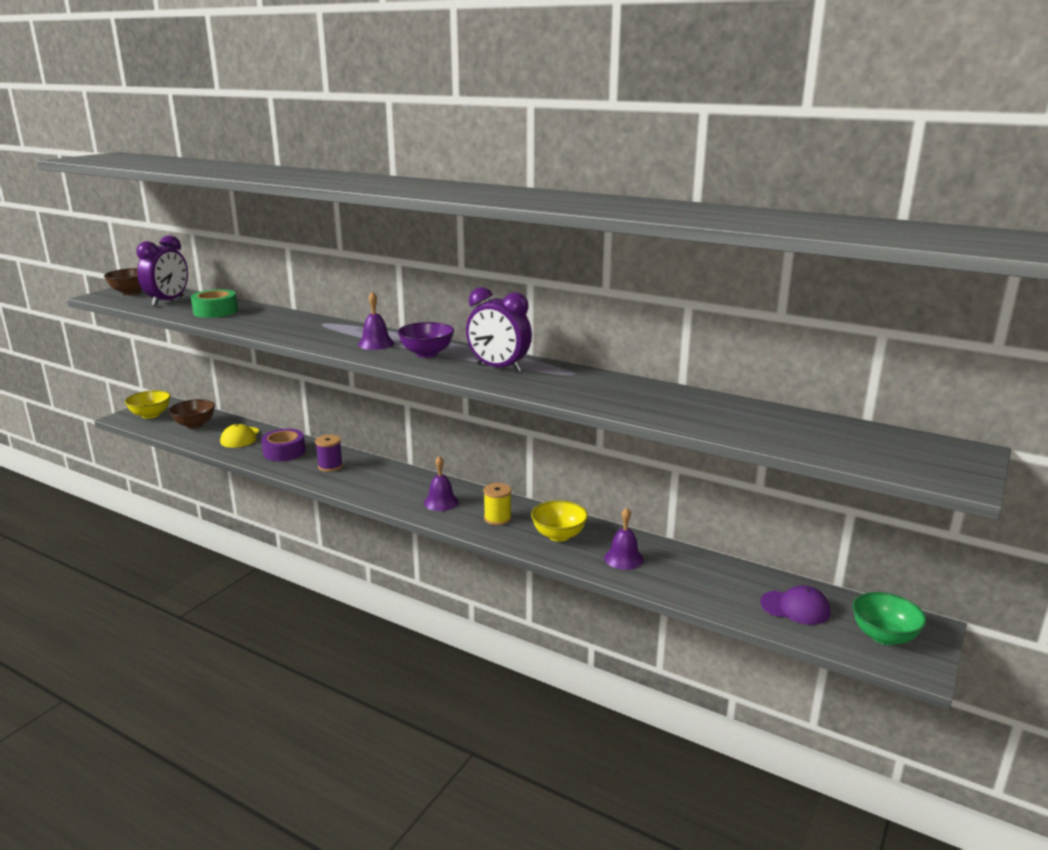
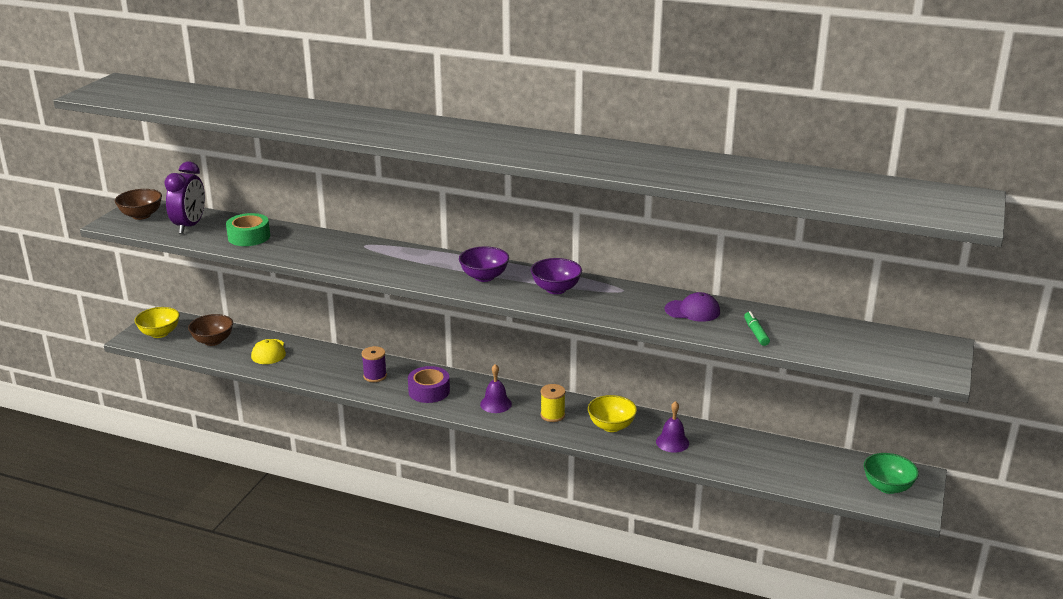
camera: 10 degrees left, 5 degrees up
purple tape [261,429,306,461] -> purple tape moved to [408,366,450,403]
purple bell [358,292,394,350] -> none
purple clock [466,287,532,372] -> purple bowl [531,258,582,294]
purple cap [760,585,830,625] -> purple cap moved to [665,292,720,322]
none -> green marker [744,311,770,346]

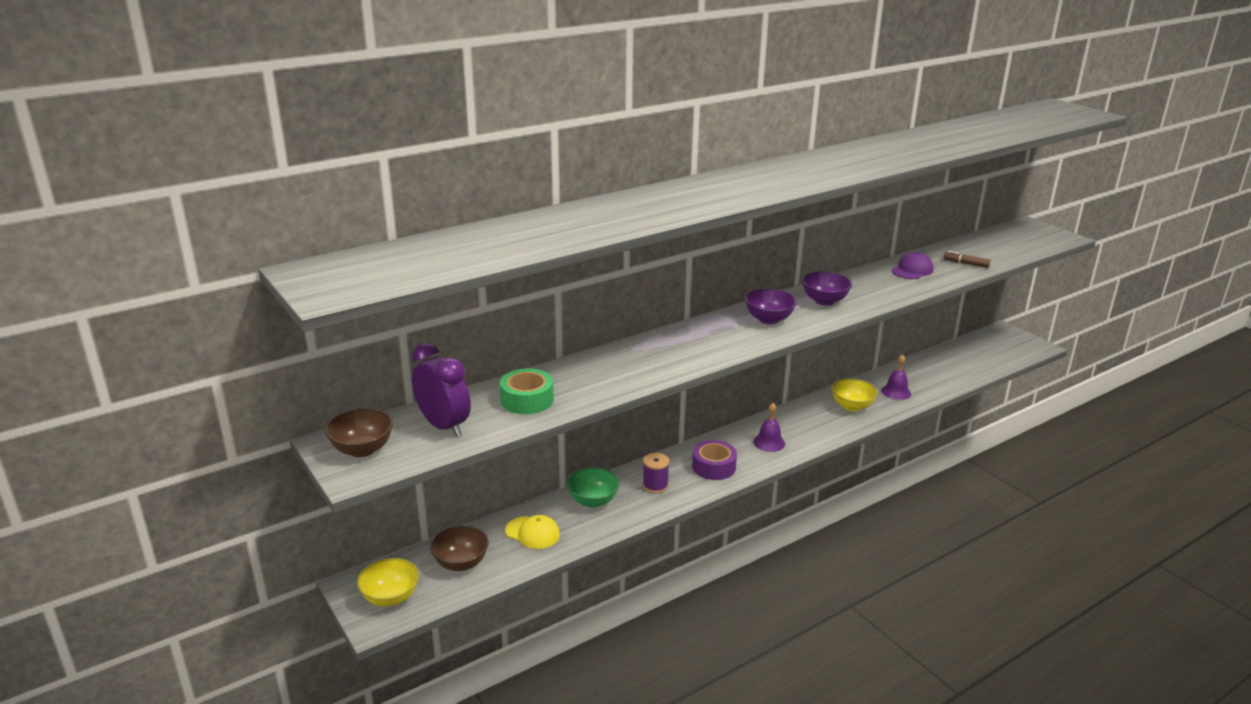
camera: 55 degrees left, 0 degrees up
yellow spool [540,384,566,422] -> none
green marker [744,311,770,346] -> brown marker [943,251,991,268]
green bowl [864,453,919,494] -> green bowl moved to [567,467,620,508]

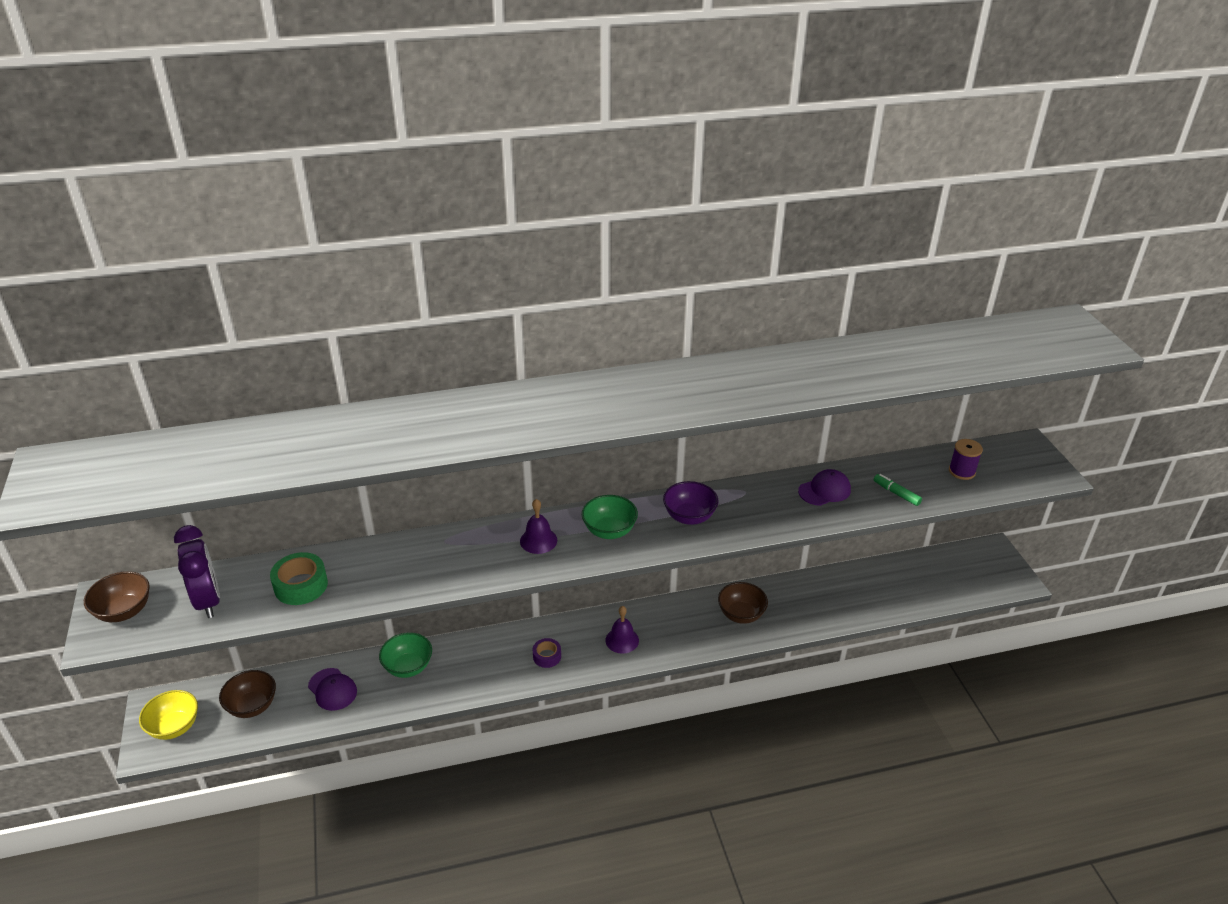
camera: 20 degrees right, 10 degrees up
yellow cap [505,515,560,549] -> purple cap [308,668,357,711]
purple spool [643,453,670,493] -> purple spool moved to [949,439,983,480]
purple tape [692,440,737,480] -> purple tape [533,638,561,668], size x0.62
purple bowl [745,289,797,324] -> green bowl [582,495,638,539]
yellow bowl [832,379,878,411] -> brown bowl [718,582,768,624]
purple bell [881,354,911,400] -> purple bell moved to [520,499,557,554]
brown marker [943,251,991,268] -> green marker [874,474,922,506]

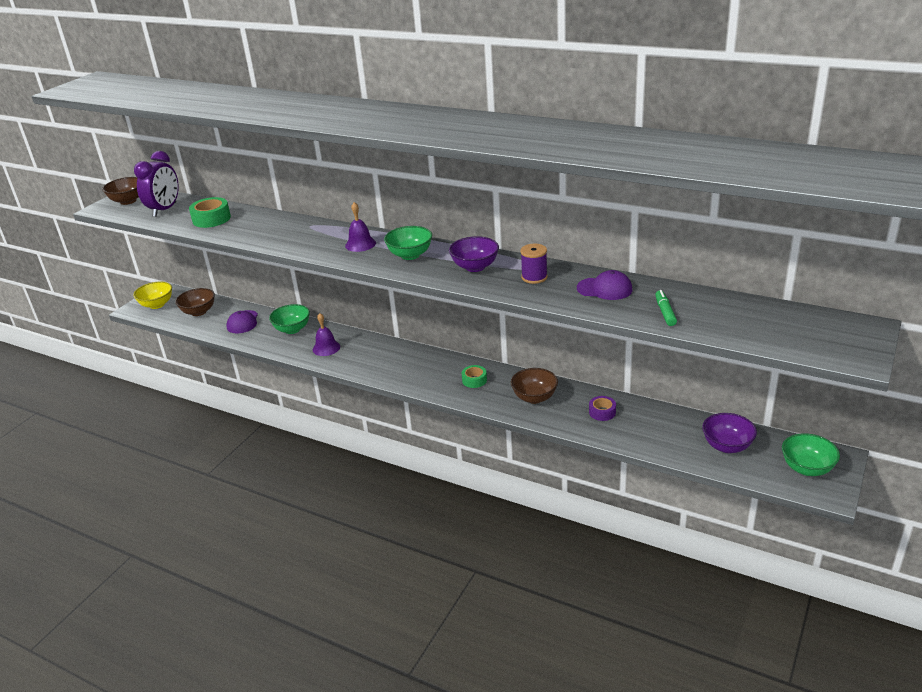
camera: 45 degrees right, 5 degrees down
purple tape [533,638,561,668] -> purple tape moved to [589,396,616,421]
purple bell [605,606,639,654] -> purple bell moved to [313,313,340,356]
purple spool [949,439,983,480] -> purple spool moved to [520,244,548,284]
none -> green tape [462,365,487,388]
none -> purple bowl [702,413,757,453]
none -> green bowl [782,433,840,476]

